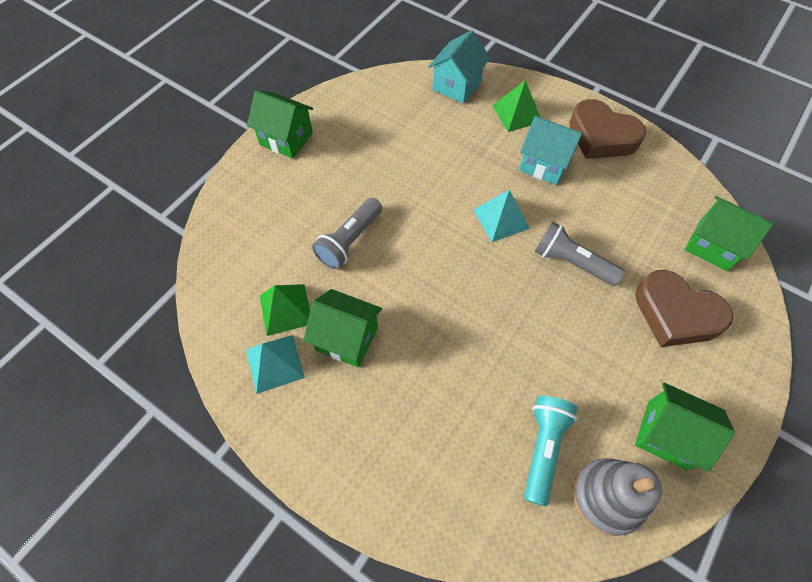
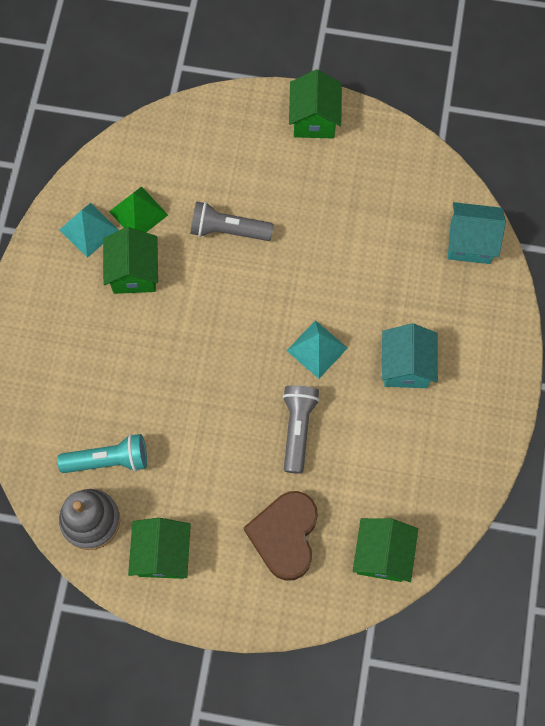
camera: 65 degrees right, 10 degrees up
green pyramid [492,80,541,132] -> none
brown heart [569,99,646,159] -> none

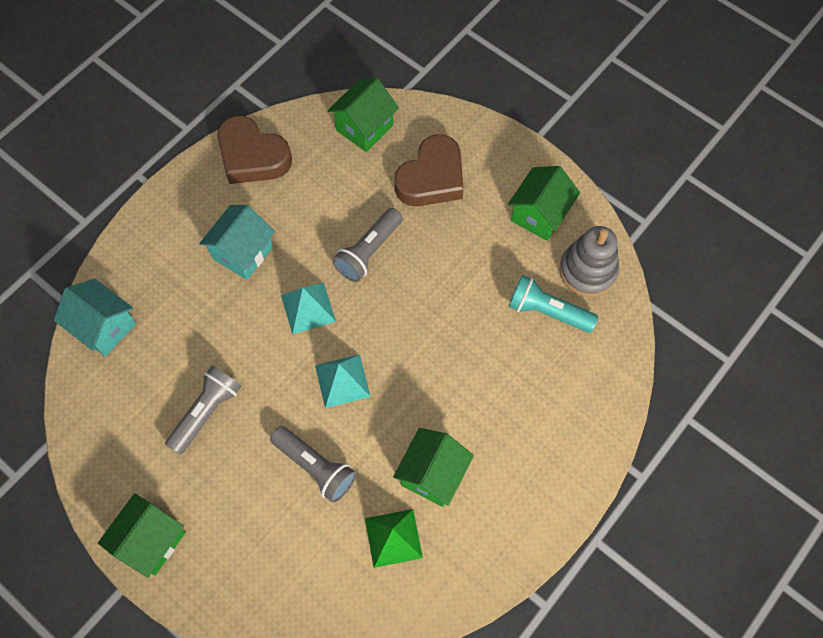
camera: 150 degrees left, 5 degrees down
turquoise pyramid [60,203,119,258] -> turquoise pyramid moved to [315,354,371,408]
none -> grey flashlight [165,366,241,455]
none -> brown heart [217,116,292,184]

